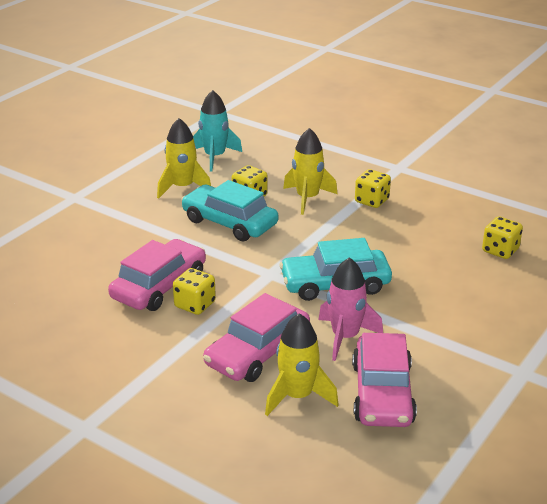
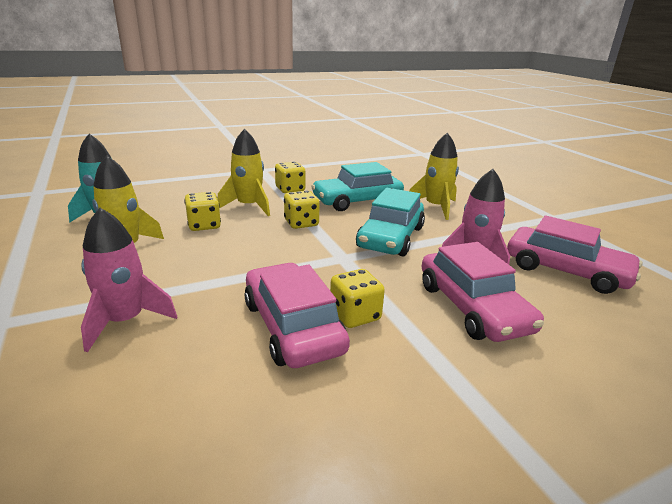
camera: 60 degrees left, 5 degrees down
turquoise car [181,180,278,241] -> turquoise car moved to [311,162,404,211]
yellow rocket [265,313,339,416] -> yellow rocket moved to [410,133,459,220]
yellow dice [482,216,523,259] -> yellow dice moved to [284,191,320,229]
none -> pink rocket [81,208,177,352]

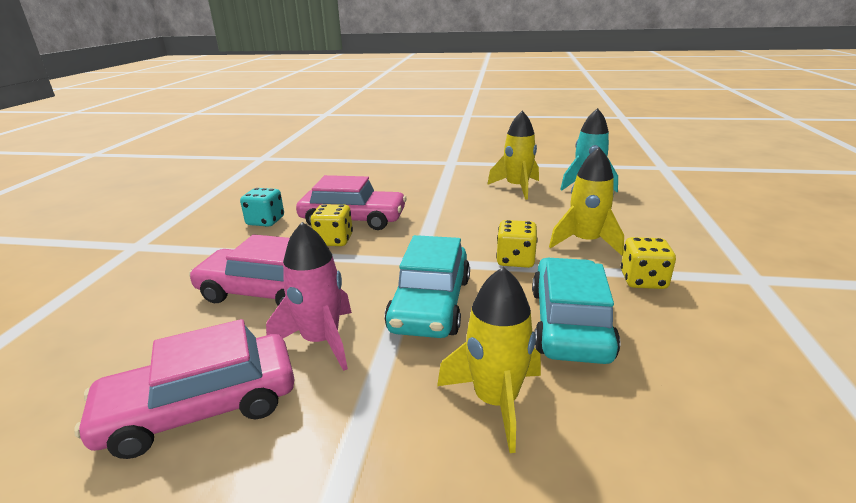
camera: 125 degrees right, 0 degrees up
pink rocket [81,208,177,352] -> none
yellow dice [184,192,221,231] -> none
turquoise car [356,188,425,257] -> turquoise car turned 135 degrees counterclockwise [385,235,470,338]
none -> turquoise dice [240,188,284,227]

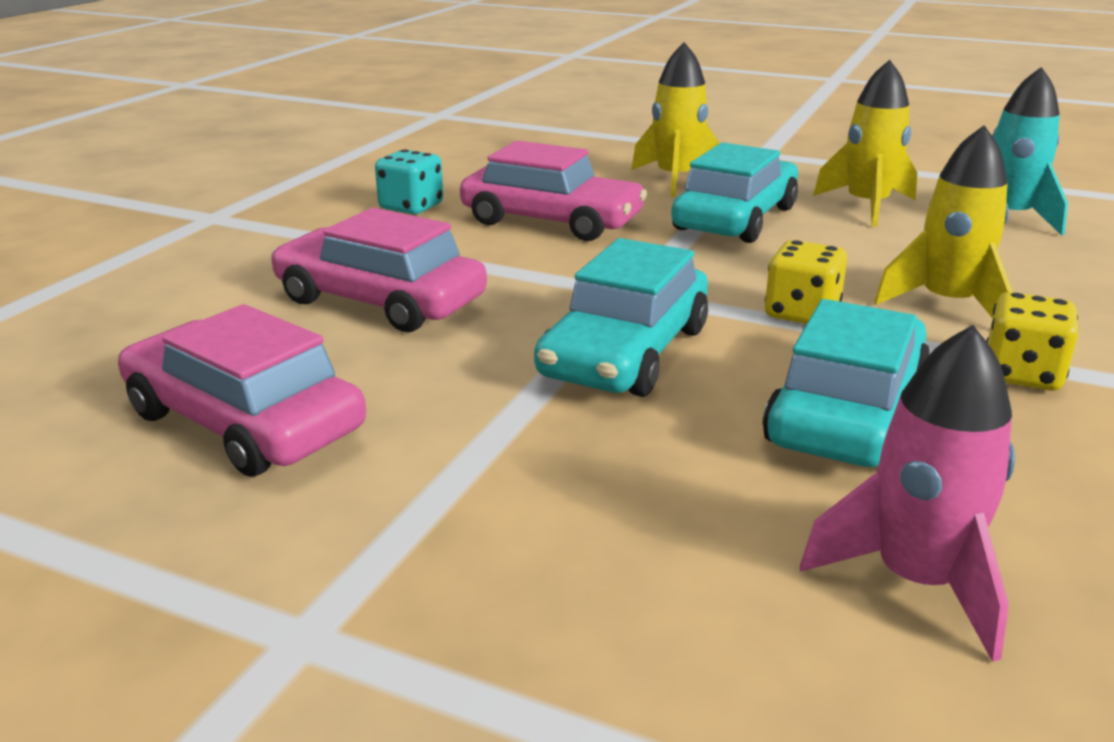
camera: 15 degrees right, 0 degrees up
pink car [74,319,295,459] -> pink car turned 45 degrees clockwise [118,304,366,477]
pink rocket [266,222,352,371] -> pink rocket moved to [800,325,1015,662]
yellow dice [311,204,353,246] -> none
yellow rocket [437,267,541,453] -> yellow rocket moved to [631,42,720,197]
none -> turquoise car [671,142,798,243]

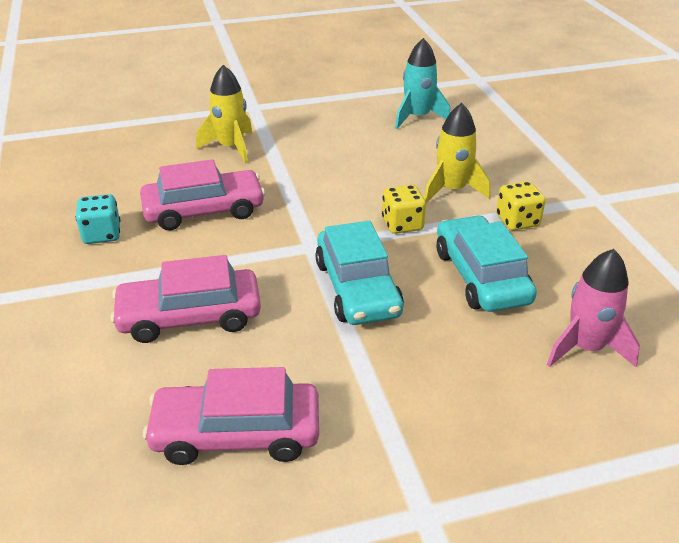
camera: 40 degrees left, 10 degrees up
turquoise car [671,142,798,243] -> none
yellow rocket [813,60,917,227] -> none

